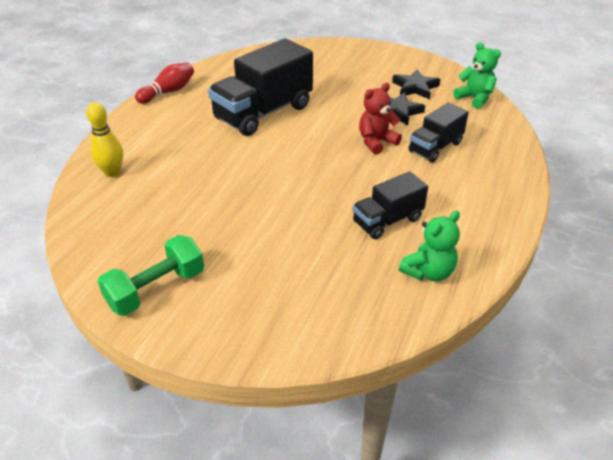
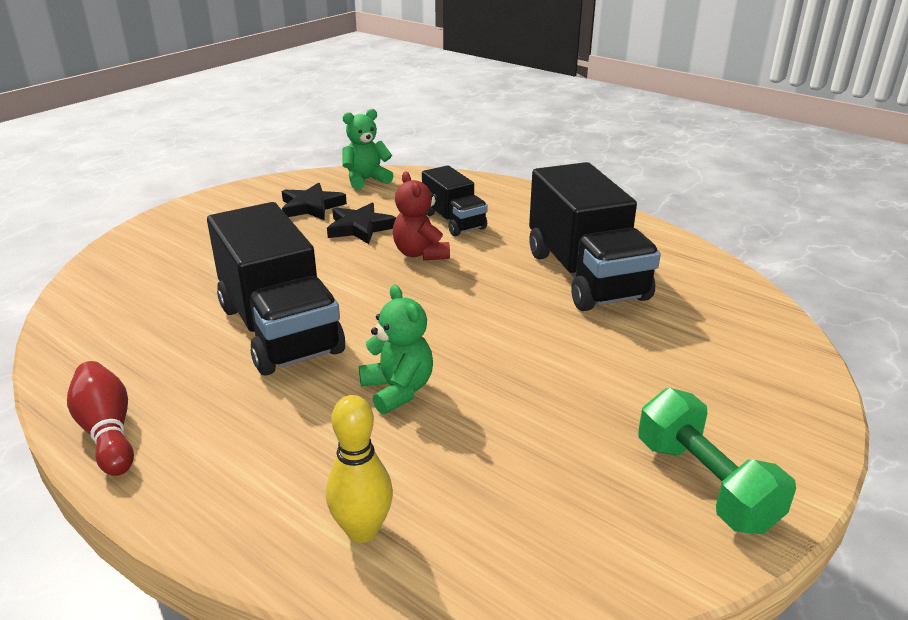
camera: 75 degrees left, 10 degrees down
black truck [352,171,428,239] -> black truck [529,162,661,311], size x1.78
green teddy bear [399,211,460,281] -> green teddy bear moved to [359,284,433,414]

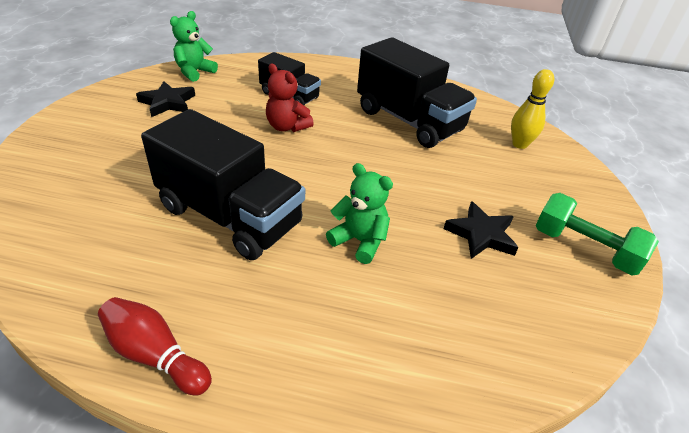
camera: 30 degrees left, 10 degrees up
yellow bowling pin [326,395,393,543] -> yellow bowling pin moved to [511,69,554,149]
black star [327,202,396,244] -> black star moved to [444,201,519,259]

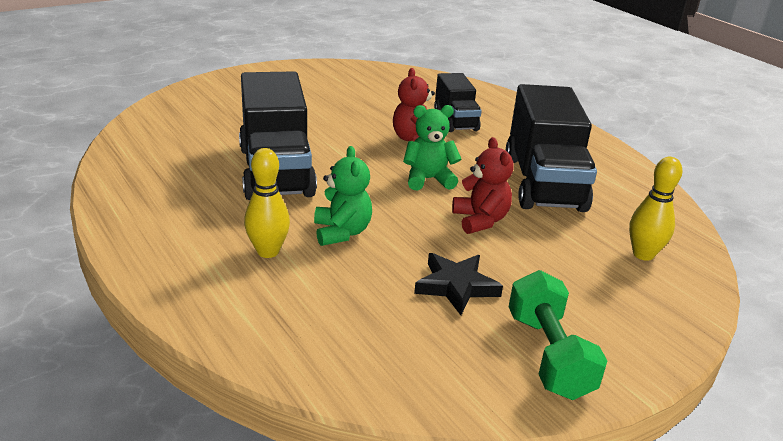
camera: 45 degrees right, 10 degrees down
red bowling pin [98,297,212,395] -> none
black star [136,81,195,117] -> none
green teddy bear [170,11,218,82] -> green teddy bear moved to [403,105,461,191]
none -> yellow bowling pin [244,148,290,258]
none -> red teddy bear [452,137,514,234]

